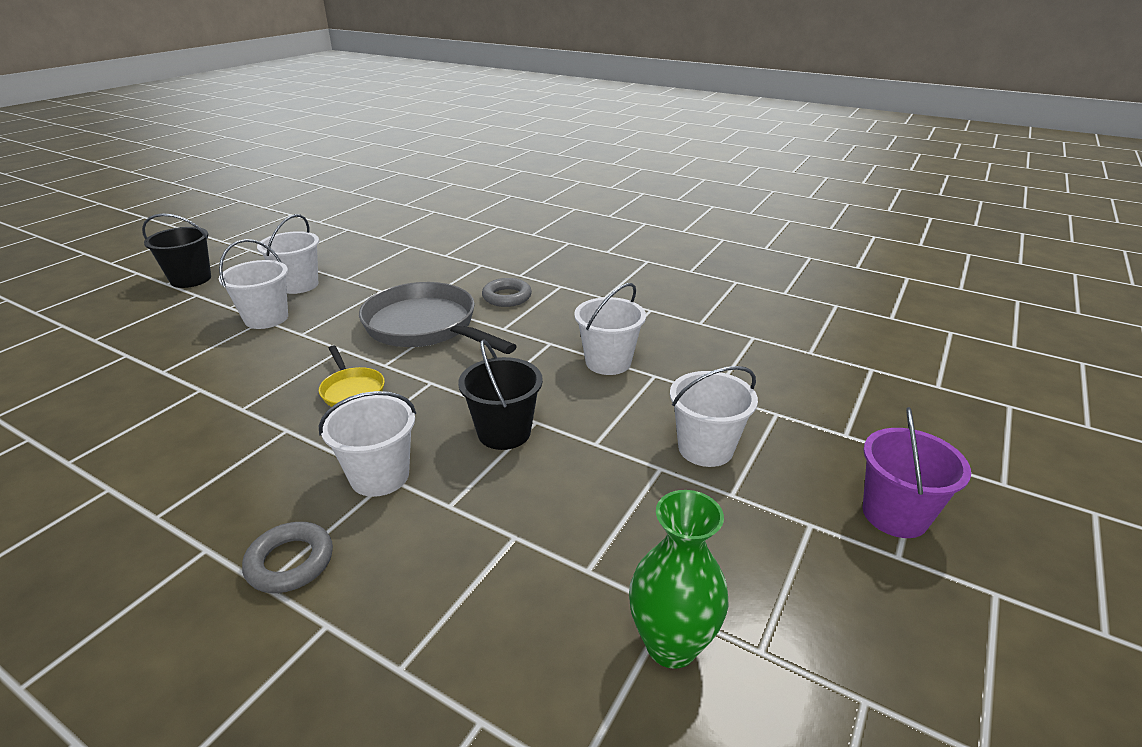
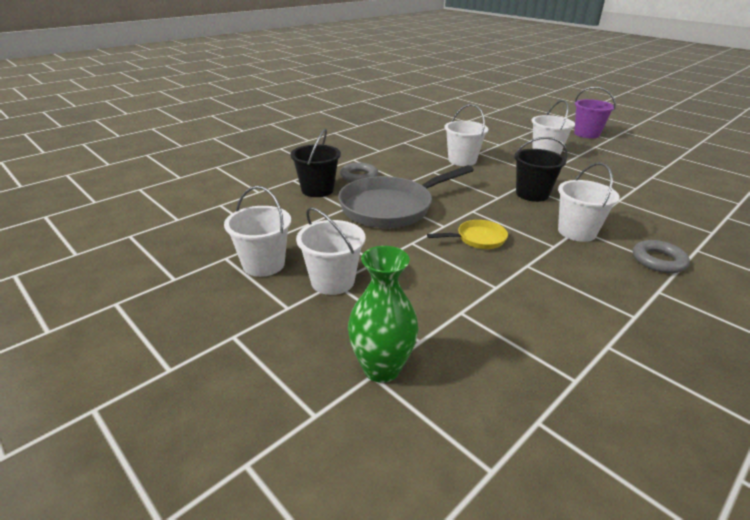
camera: 75 degrees left, 0 degrees up
black bucket [142,213,211,288] -> black bucket moved to [290,129,341,197]
green vase [629,490,729,669] -> green vase moved to [348,246,419,383]

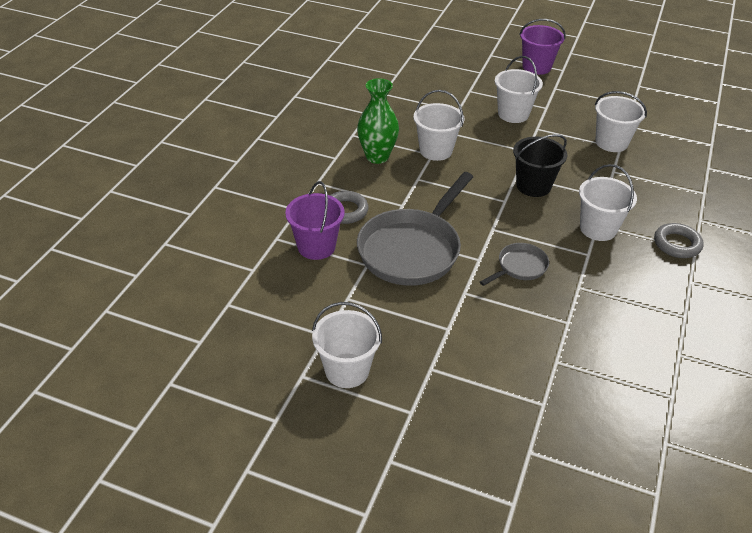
camera: 25 degrees left, 10 degrees up
black bucket [290,129,341,197] -> purple bucket [285,181,345,260]
white bucket [296,207,365,295] -> white bucket moved to [595,91,647,152]
green vase [348,246,419,383] -> green vase moved to [357,78,399,164]
yellow pan [427,220,508,249] -> grey pan [480,243,549,286]

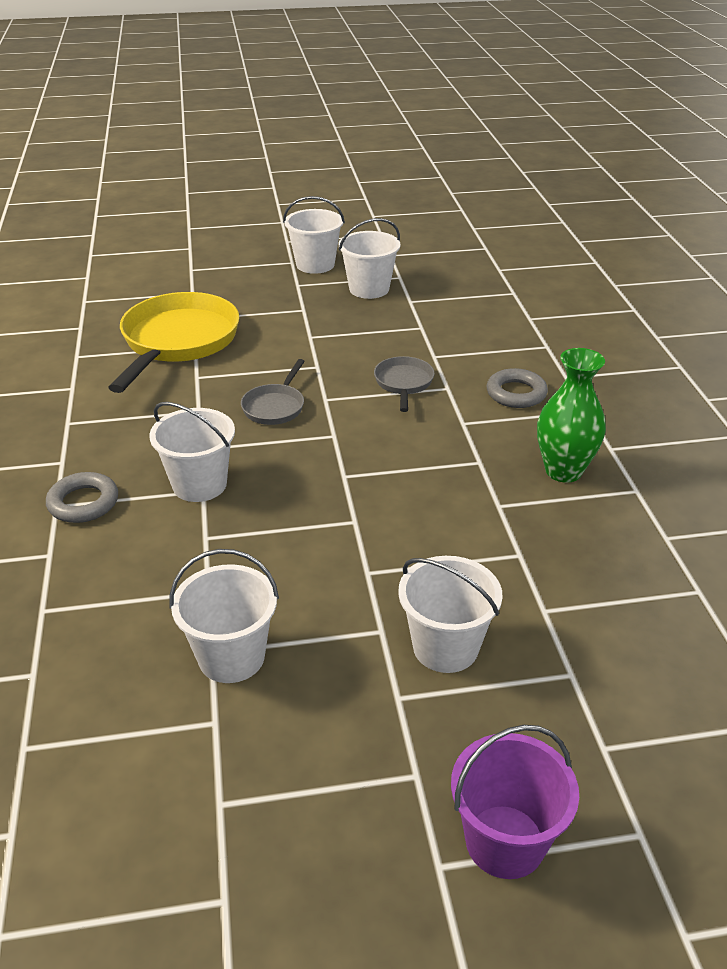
camera: 150 degrees right, 5 degrees down
purple bucket [285,181,345,260] -> none
grey pan [357,172,473,286] -> grey pan [374,356,434,412], size x0.48
white bucket [414,90,464,161] -> white bucket moved to [283,196,345,274]
black bucket [513,134,567,197] -> none
none -> yellow pan [108,292,239,393]

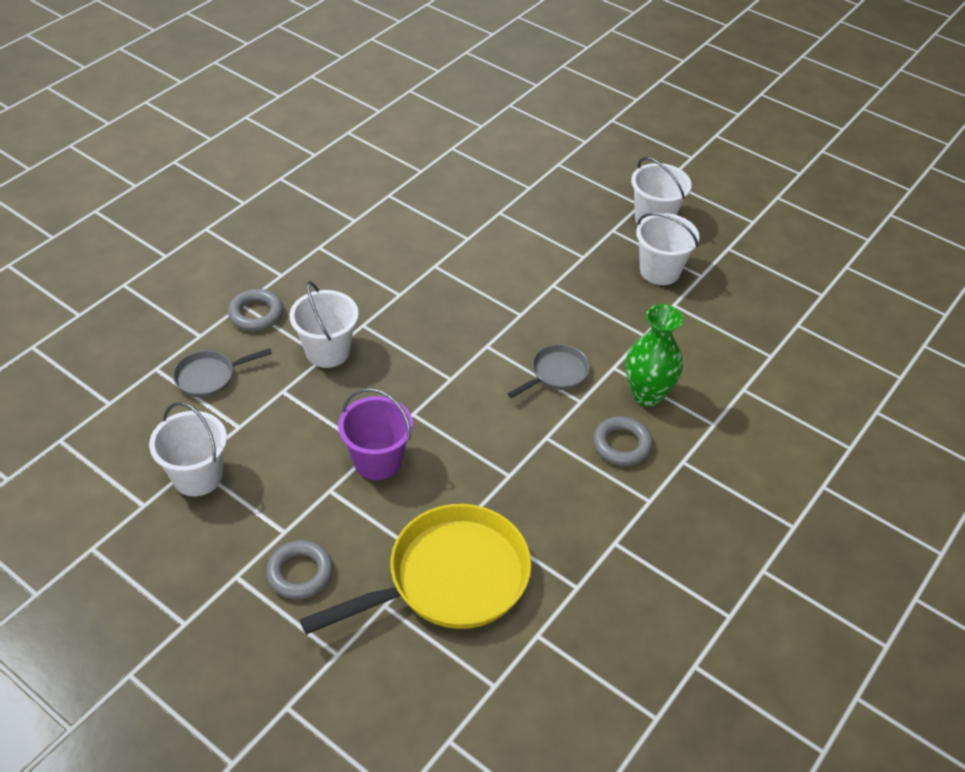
camera: 45 degrees right, 10 degrees up
yellow pan [108,292,239,393] -> yellow pan moved to [300,504,532,635]
grey pan [241,359,305,425] -> grey pan moved to [173,348,272,398]
white bucket [398,556,503,673] -> grey ring [266,540,333,600]
purple bucket [451,725,579,879] -> purple bucket moved to [338,388,413,480]
green vase [537,348,606,483] -> green vase moved to [626,304,683,407]

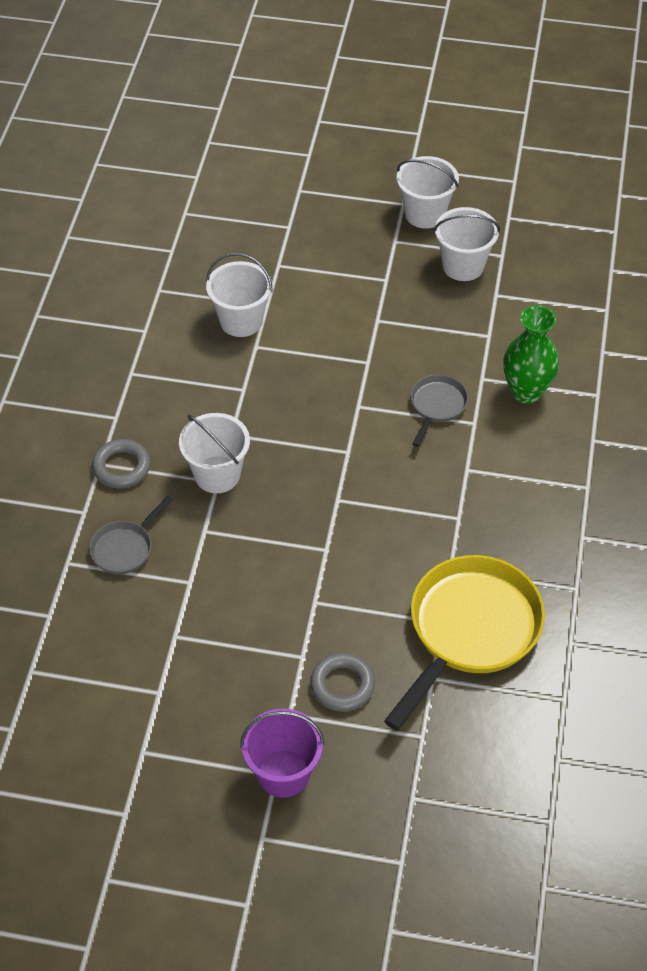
camera: 25 degrees left, 5 degrees up
white bucket [149,402,227,496] -> white bucket moved to [206,253,273,337]
purple bucket [338,388,413,480] -> purple bucket moved to [240,708,324,798]
grey ring [593,416,653,466] -> none

